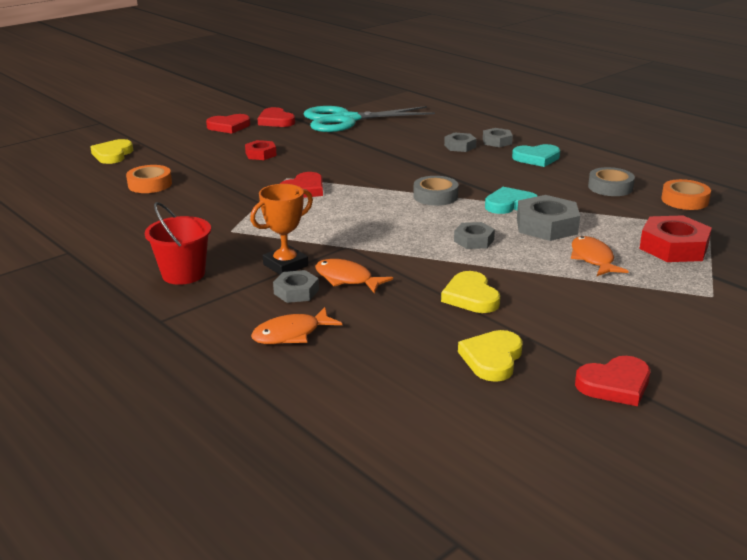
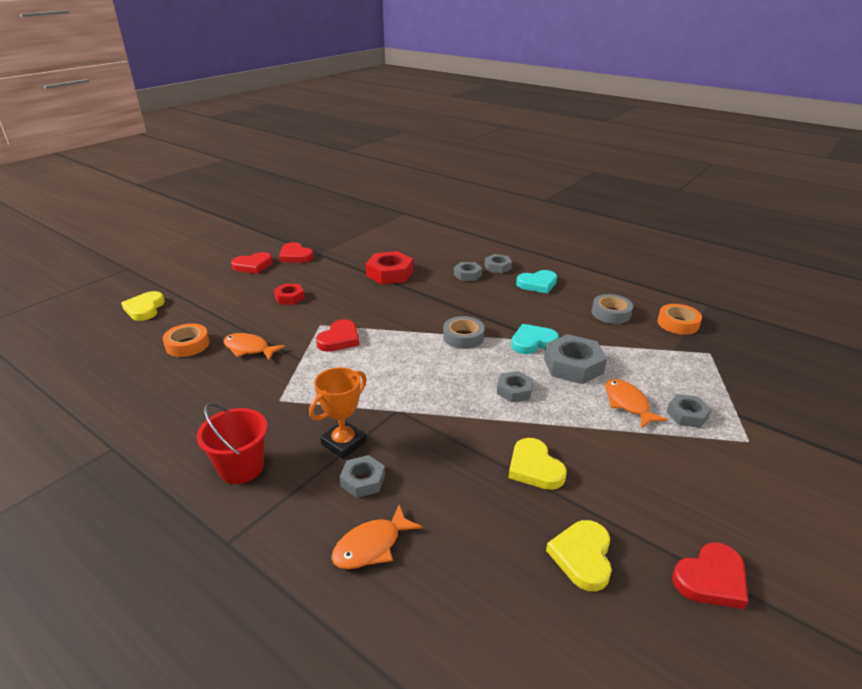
camera: 10 degrees left, 5 degrees up
turquoise scissors [303,106,435,132] -> none
orange fish [315,259,393,294] -> orange fish moved to [223,333,285,360]
red nut [639,215,712,262] -> red nut moved to [366,251,413,285]
none -> grey nut [666,394,711,428]

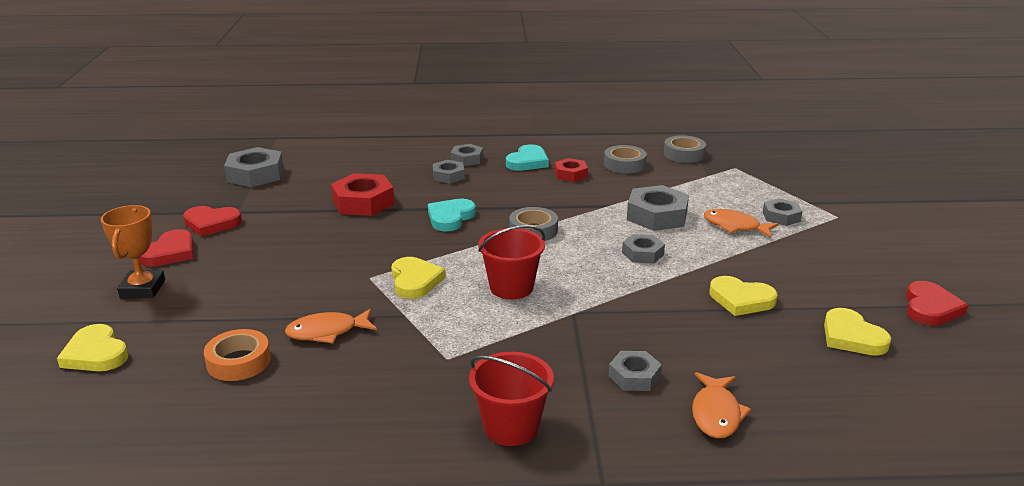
camera: 40 degrees left, 5 degrees down
red nut [274,284,305,305] -> red nut moved to [554,158,588,182]
orange trophy [309,367,367,459] -> orange trophy moved to [101,205,165,298]
red heart [316,319,360,352] -> yellow heart [391,257,446,299]
turquoise heart [511,324,559,354] -> turquoise heart moved to [428,199,476,231]
orange tape [658,304,702,335] -> grey tape [664,135,706,163]
none -> grey nut [224,147,284,187]
none -> red bucket [478,225,545,299]

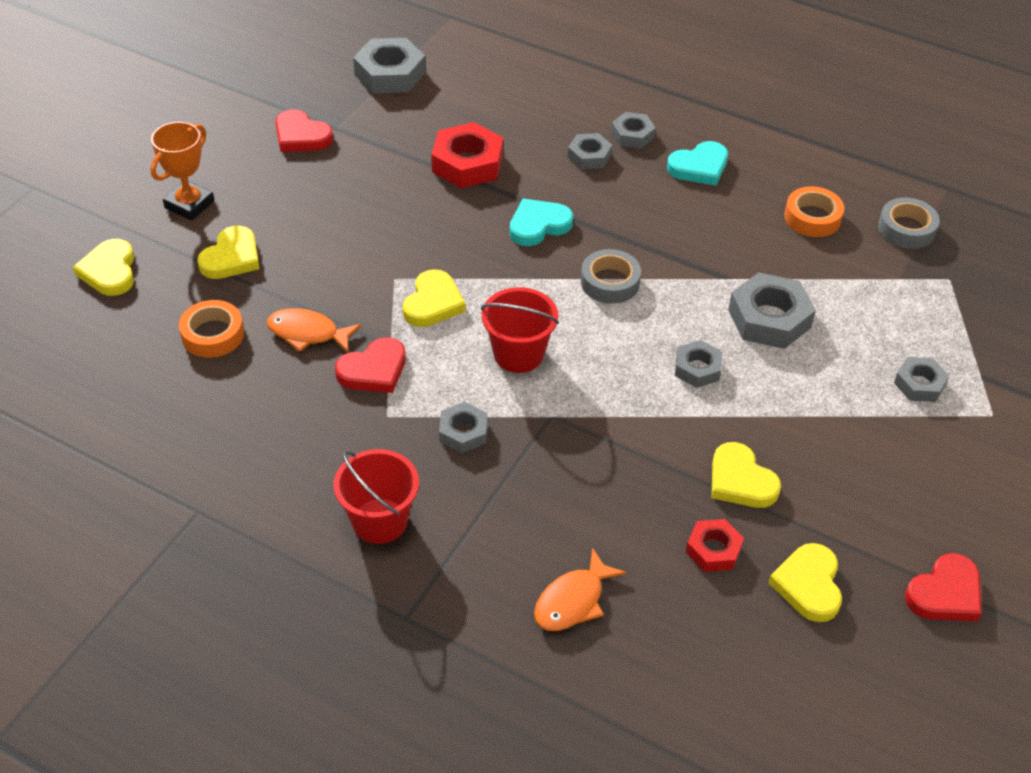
camera: 30 degrees right, 20 degrees up
red heart [140,229,193,267] -> red heart moved to [335,337,406,393]
red nut [554,158,588,182] -> red nut moved to [686,519,744,572]
grey tape [604,145,647,173] -> orange tape [784,186,844,237]
grey nut [609,351,662,391] -> grey nut moved to [439,402,487,453]
orange fish [704,209,779,238] -> none
none -> yellow heart [198,226,260,279]

